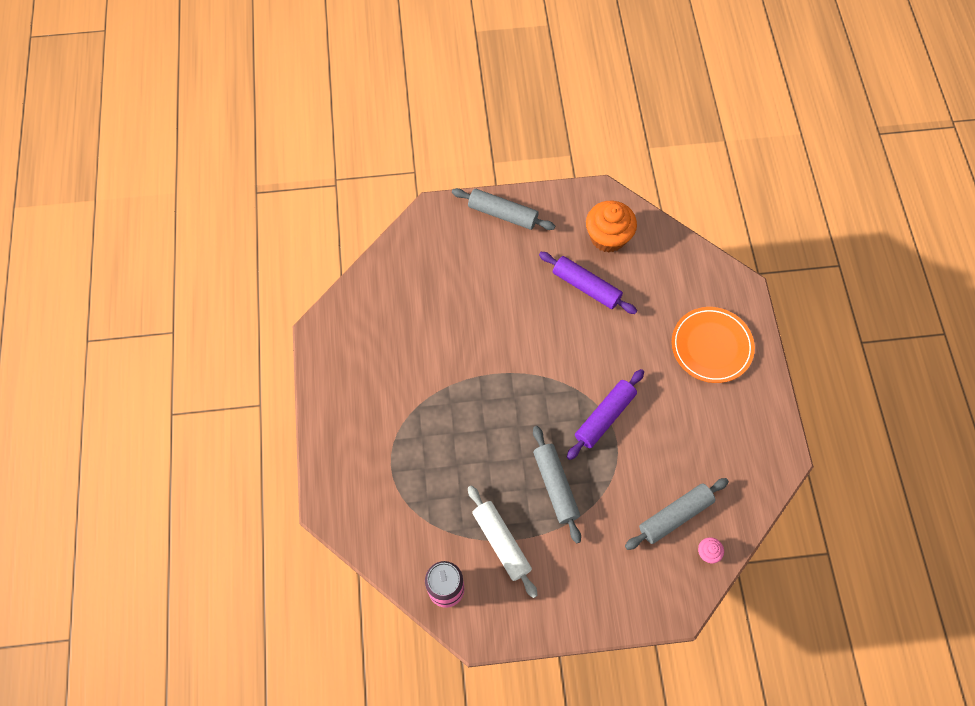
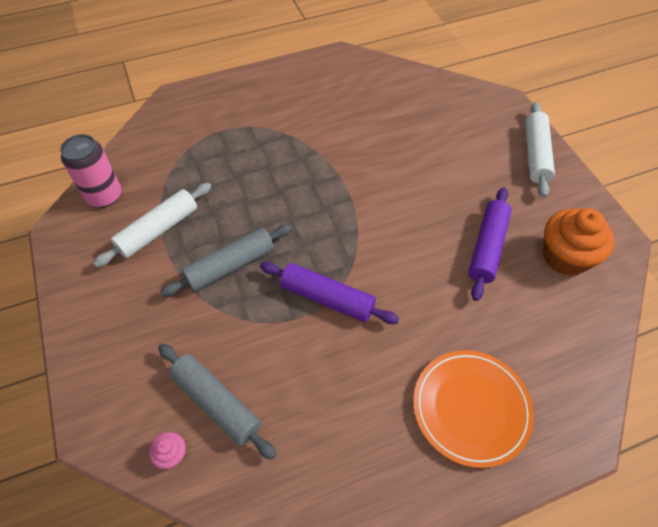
camera: 75 degrees right, 10 degrees down
grey rolling pin [452,188,555,230] -> white rolling pin [525,102,555,197]

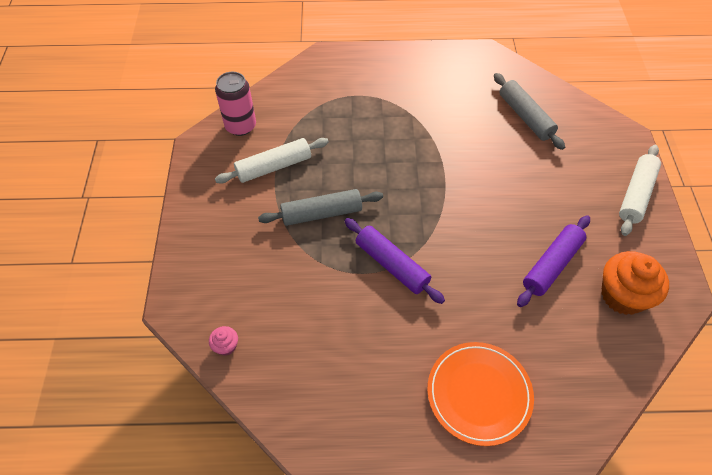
camera: 20 degrees right, 0 degrees up
grey rolling pin [158,344,276,460] -> grey rolling pin moved to [494,73,565,150]

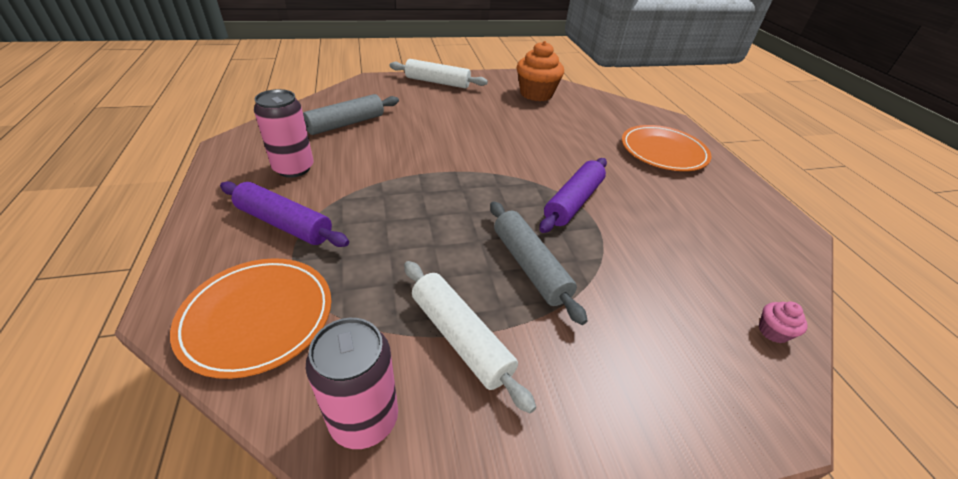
camera: 105 degrees left, 15 degrees down
purple rolling pin [517,215,590,307] -> purple rolling pin moved to [220,181,349,247]
none -> orange plate [170,258,331,379]
none -> pink can [254,89,314,178]

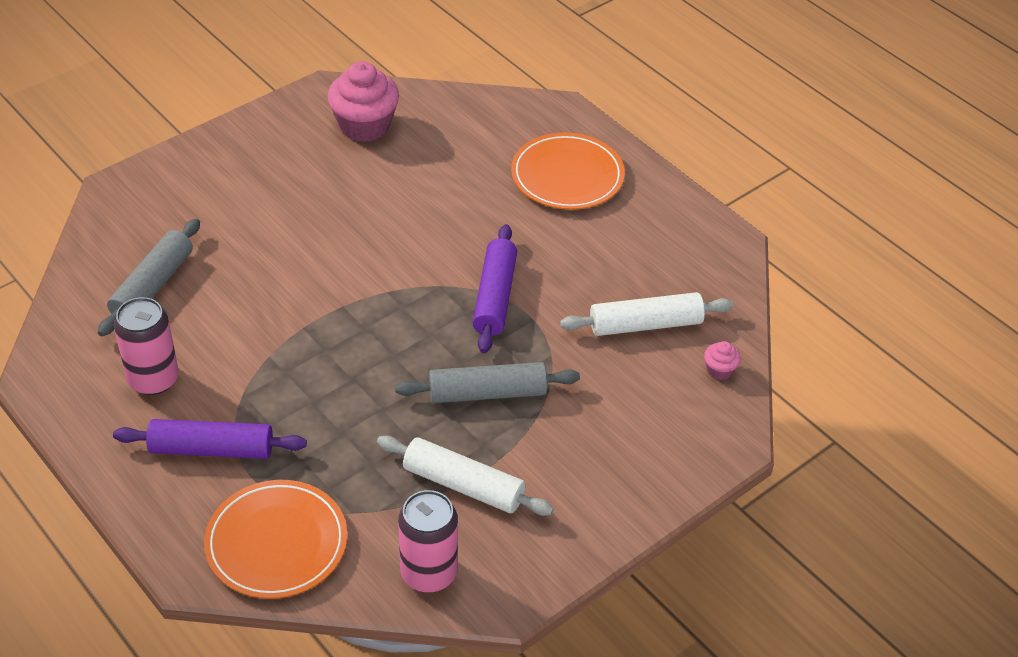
camera: 25 degrees left, 5 degrees up
white rolling pin [390,59,488,89] -> white rolling pin moved to [560,292,734,336]
grey rolling pin [490,201,588,325] -> grey rolling pin turned 45 degrees counterclockwise [395,362,580,403]
orange cupcake [517,41,564,101] -> pink cupcake [327,61,399,142]

